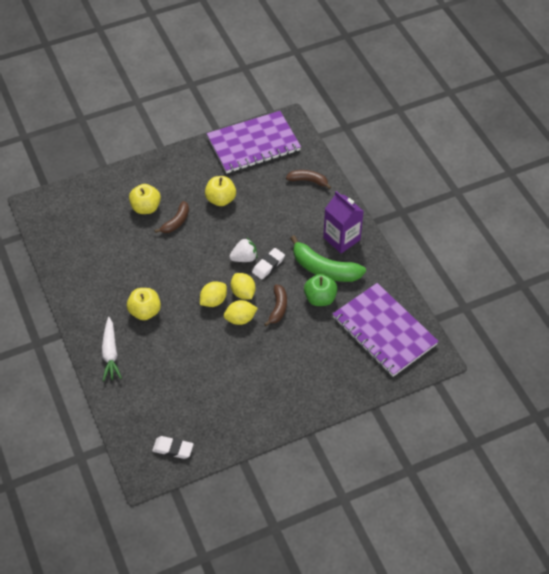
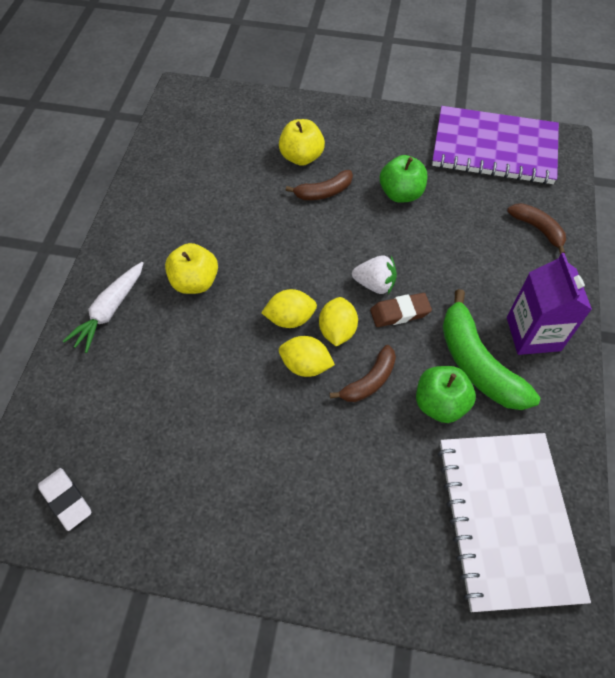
camera: 35 degrees right, 5 degrees up
yellow apple [205,176,236,206] -> green apple [380,155,427,203]
white eraser [252,248,285,280] -> brown eraser [370,293,432,327]
purple notebook [333,283,439,377] -> white notebook [438,433,591,612]

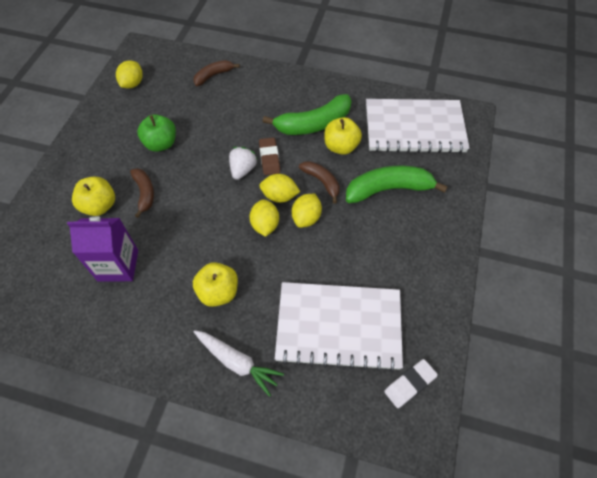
camera: 85 degrees left, 0 degrees up
green apple [416,366,476,423] -> yellow apple [324,117,362,155]
purple notebook [432,106,559,184] -> yellow lemon [116,60,143,89]
purple carton [507,253,592,355] -> purple carton moved to [67,216,138,282]
none -> white notebook [275,282,403,372]
none -> green banana [346,166,448,203]

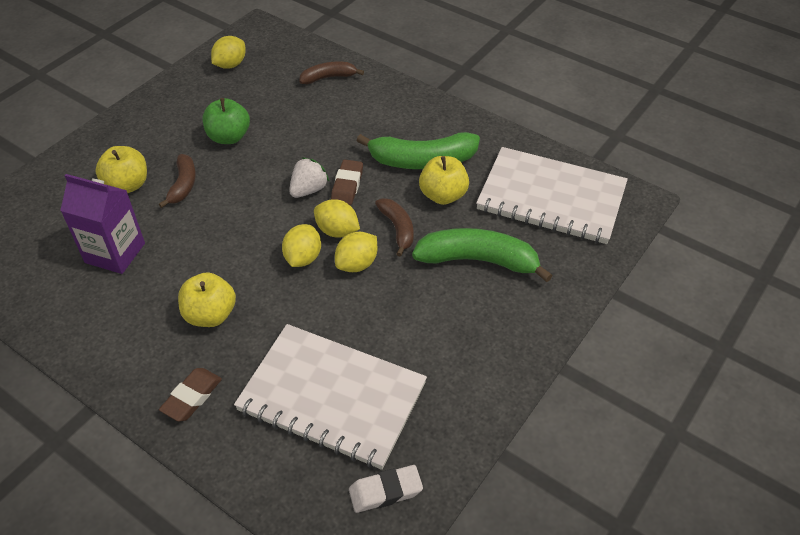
camera: 20 degrees right, 10 degrees down
white carrot [194,330,284,397] -> brown eraser [159,368,222,422]

